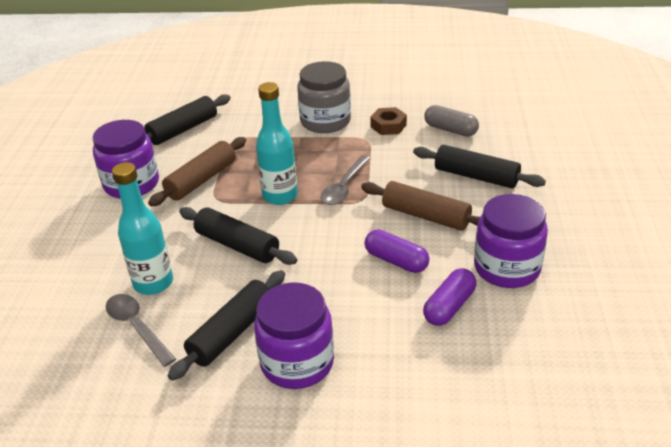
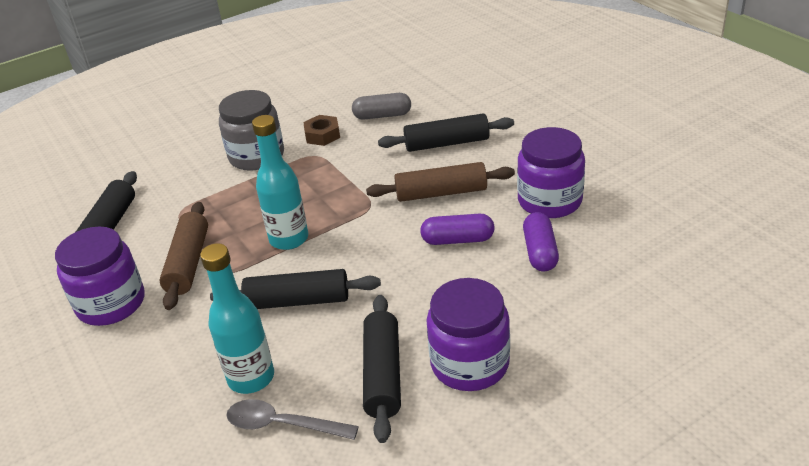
camera: 35 degrees left, 0 degrees up
grey spoon [320,155,371,205] -> none

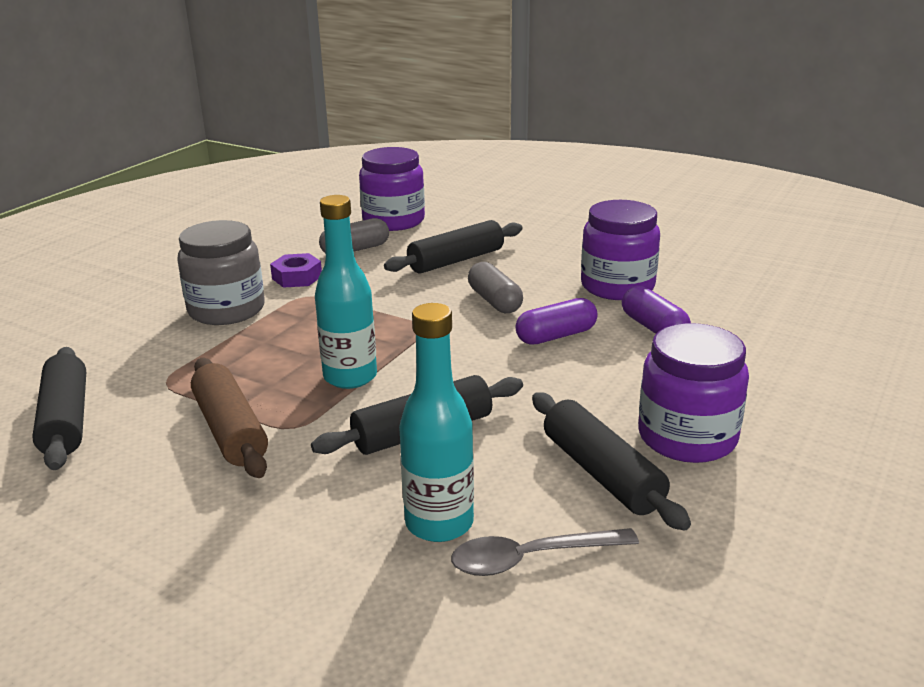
camera: 30 degrees left, 10 degrees down
purple jar [55,227,144,326] -> purple jar moved to [359,147,425,231]
brown nut [303,115,340,146] -> purple nut [270,253,322,288]
brown rolling pin [366,162,515,202] -> grey capsule [468,262,523,313]

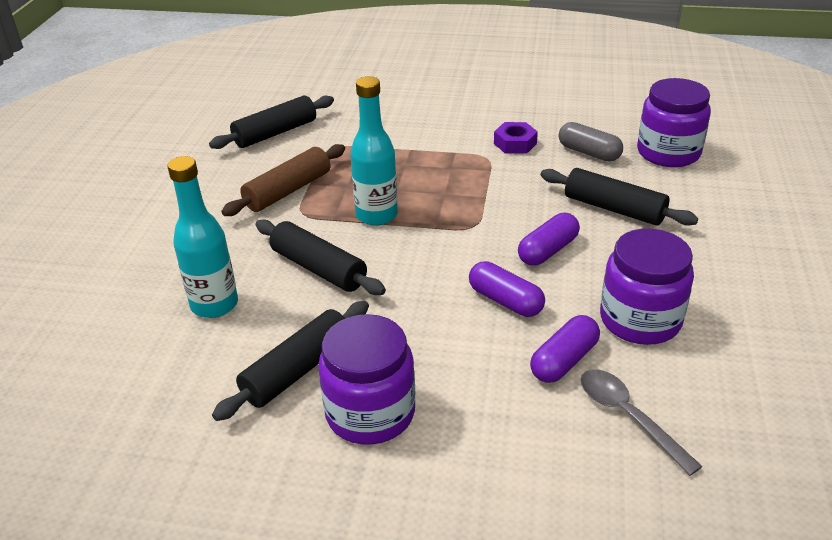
camera: 70 degrees right, 10 degrees up
grey jar [177,220,265,325] -> none
grey spoon [451,528,639,576] -> grey spoon moved to [580,369,703,476]
grey capsule [468,262,523,313] -> purple capsule [518,213,580,266]

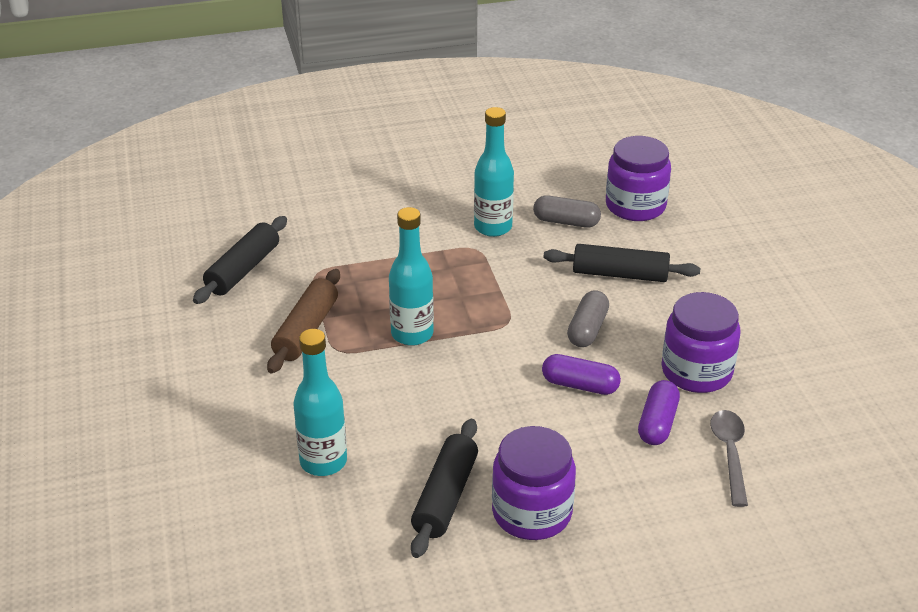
camera: 25 degrees left, 0 degrees up
black rolling pin [256,219,386,295] -> none
purple nut [494,122,538,154] -> turquoise bottle [474,107,514,237]
purple capsule [518,213,580,266] -> grey capsule [567,290,609,347]
grey spoon [580,369,703,476] -> grey spoon turned 60 degrees clockwise [711,410,748,507]

